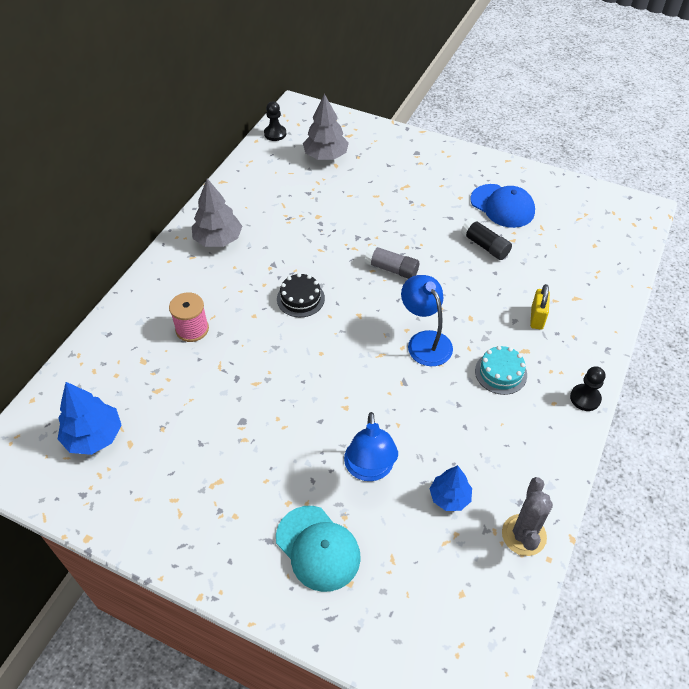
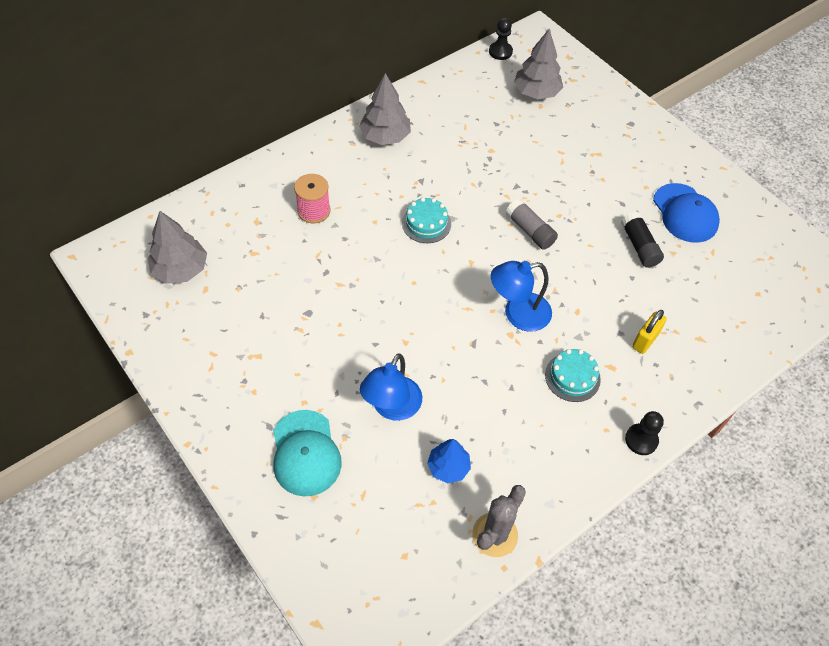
camera: 25 degrees right, 5 degrees up
blue tree [58,382,122,455] -> grey tree [148,211,207,284]
black cake [277,273,325,317] -> turquoise cake [402,197,451,243]
blue lamp [401,275,453,366] -> blue lamp turned 105 degrees counterclockwise [491,261,552,332]

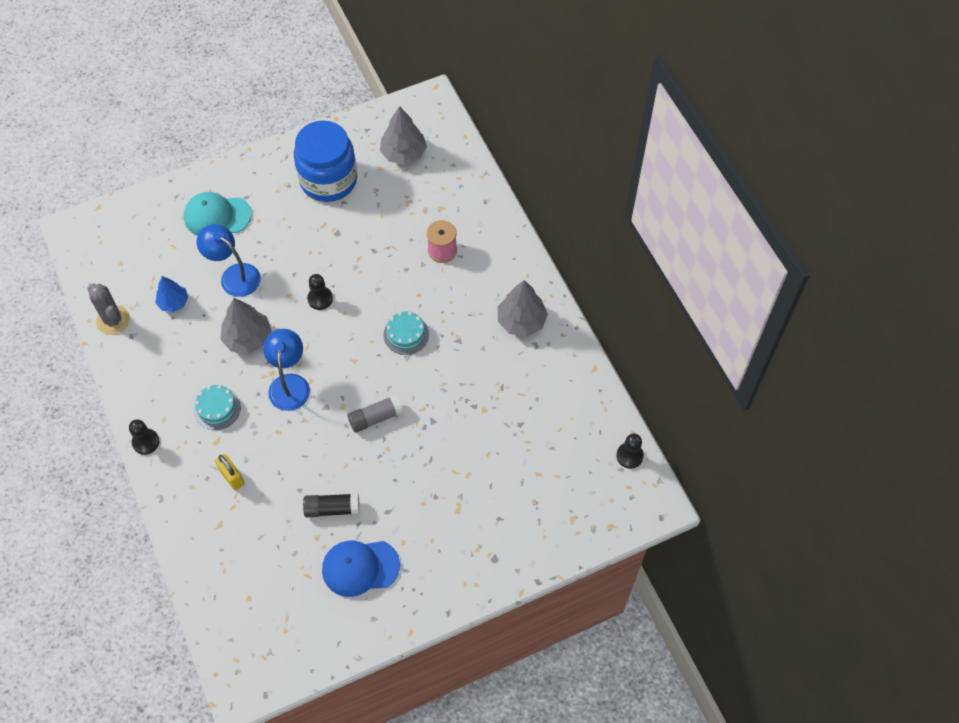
camera: 105 degrees right, 5 degrees up
grey tree [514,29,563,99] -> grey tree moved to [220,298,272,354]
none -> blue jar [294,120,357,202]
none -> black pawn [307,274,333,310]

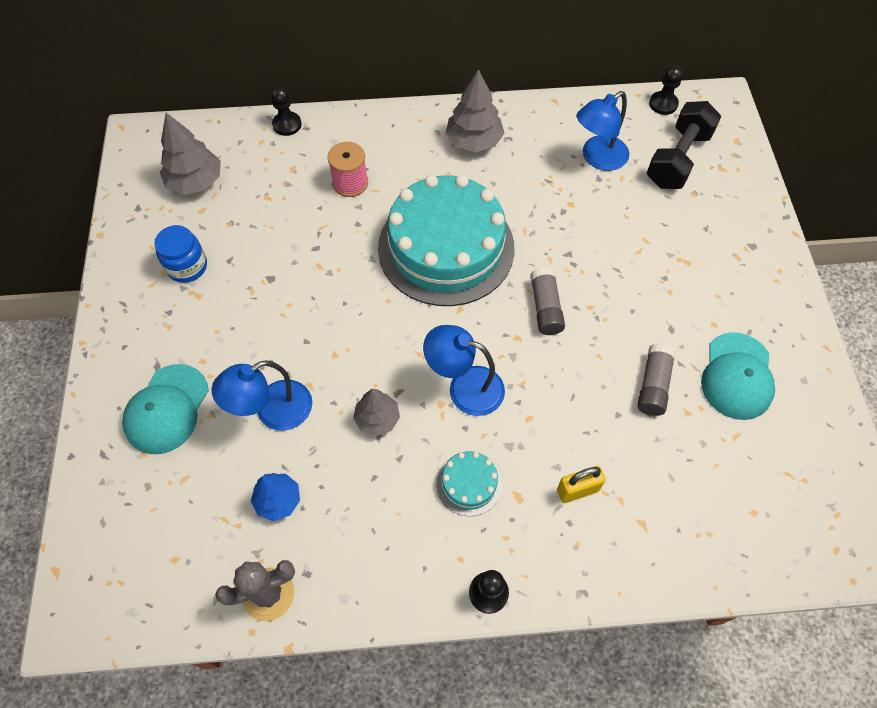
camera: 70 degrees left, 0 degrees up
grey tree [220,298,272,354] -> grey tree [353,389,400,436], size x0.65
blue jar [294,120,357,202] -> blue jar [154,225,207,283], size x0.53
black glue stick [303,493,360,517] -> grey glue stick [637,343,676,416]
black pawn [307,274,333,310] -> black pawn moved to [271,86,302,136]
blue cap [322,541,400,597] -> turquoise cap [701,332,775,420]
turquoise cake [383,311,429,355] -> turquoise cake [378,175,515,306], size x2.43
none -> blue lamp [576,91,629,171]
none -> black dumbbell [647,101,721,189]

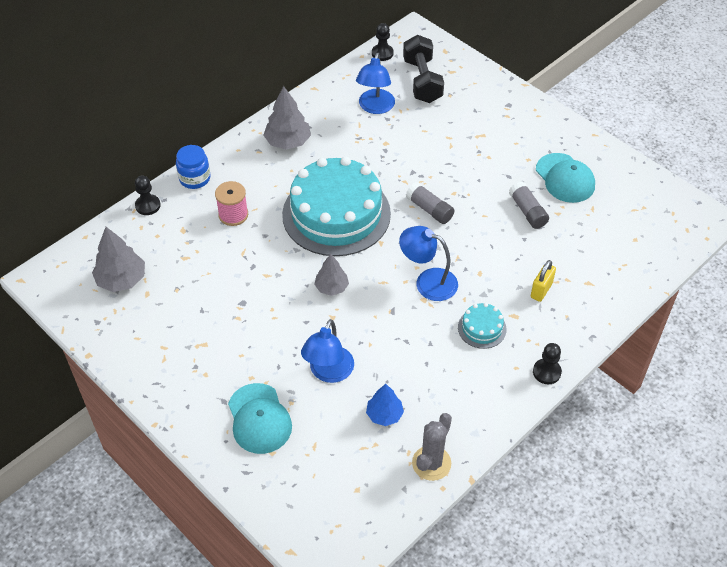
camera: 40 degrees left, 10 degrees down
blue jar [154,225,207,283] -> blue jar moved to [176,145,210,189]
grey tree [353,389,400,436] -> grey tree moved to [314,254,349,296]
blue lamp [423,325,505,416] -> blue lamp turned 45 degrees clockwise [399,226,458,301]

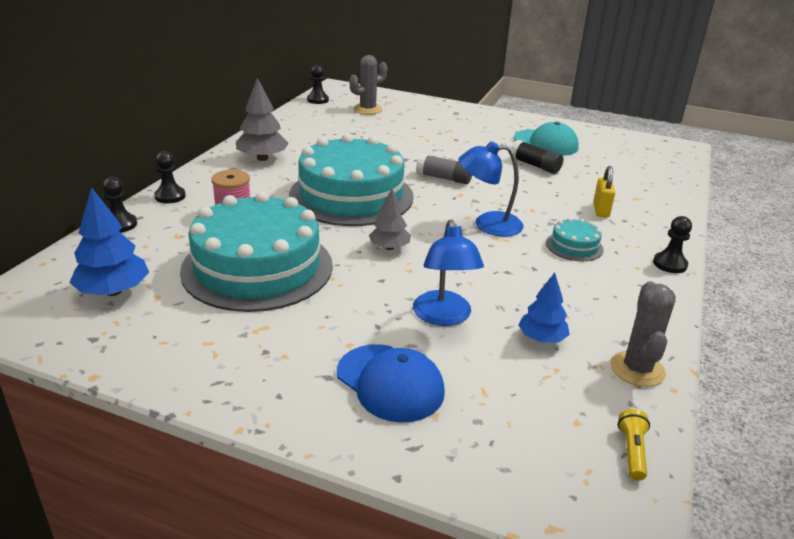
camera: 25 degrees left, 20 degrees down
grey tree [92,227,145,292] -> blue tree [69,187,149,296]
blue jar [176,145,210,189] -> black pawn [154,151,186,203]
turquoise cap [228,383,292,454] -> blue cap [337,344,445,423]
blue lamp [356,53,395,114] -> none
black dumbbell [403,35,444,103] -> grey cactus [350,55,387,115]
grey glue stick [509,182,549,229] -> black glue stick [510,140,563,174]
none -> turquoise cake [180,192,333,312]
none -> yellow flashlight [618,409,650,481]

